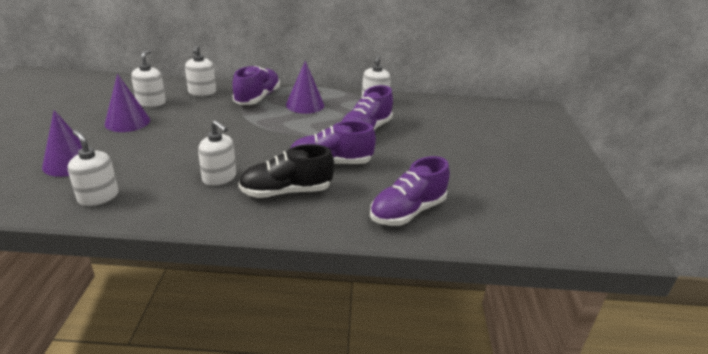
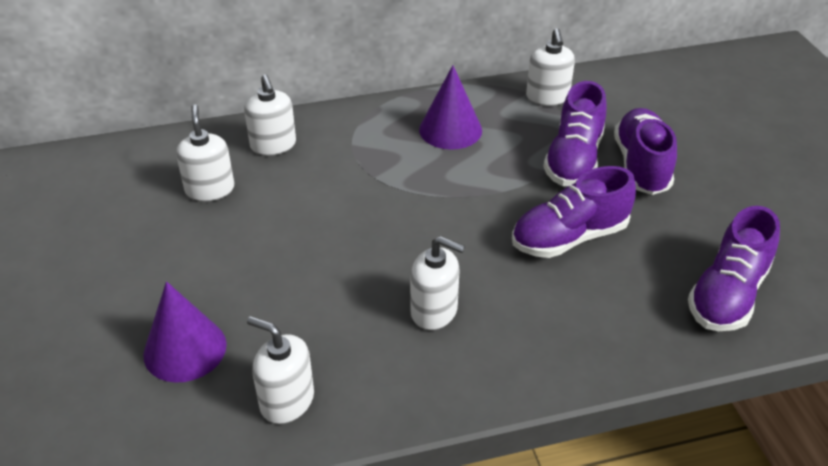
camera: 15 degrees left, 10 degrees up
purple cone [105,74,150,132] -> none
purple shoe [232,66,280,105] -> purple shoe moved to [614,108,677,195]
black shoe [238,144,334,198] -> none

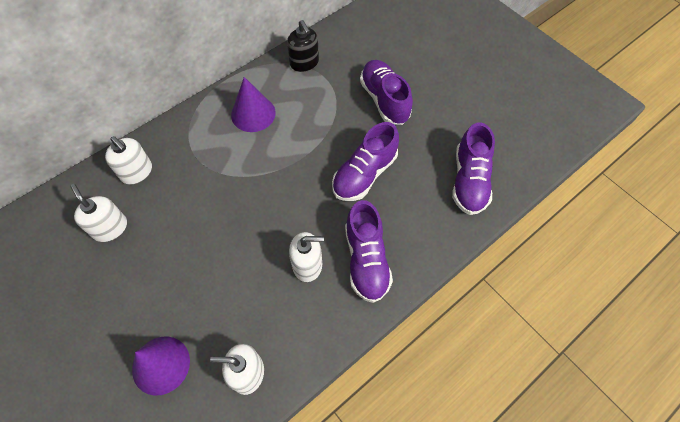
camera: 25 degrees left, 20 degrees up
white soap dispenser [526,28,575,106] -> black soap dispenser [287,20,319,72]
purple shoe [543,81,607,186] -> purple shoe moved to [345,200,393,303]

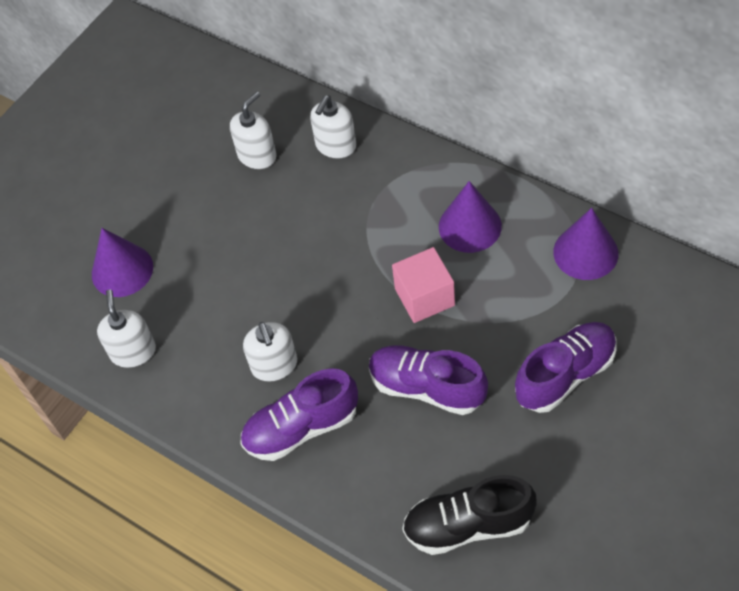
camera: 80 degrees right, 5 degrees down
black soap dispenser [287,20,319,72] -> purple cone [553,208,619,280]
purple shoe [452,122,495,215] -> black shoe [402,475,536,555]
none -> pink cube [392,247,455,323]

